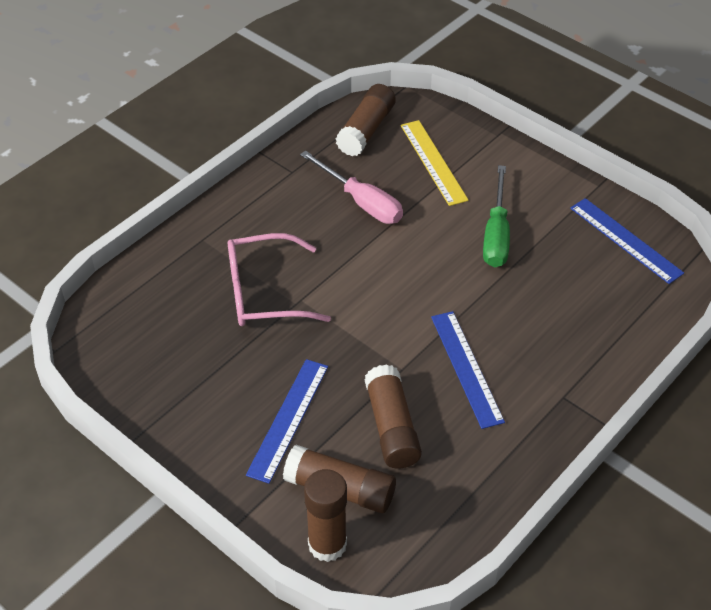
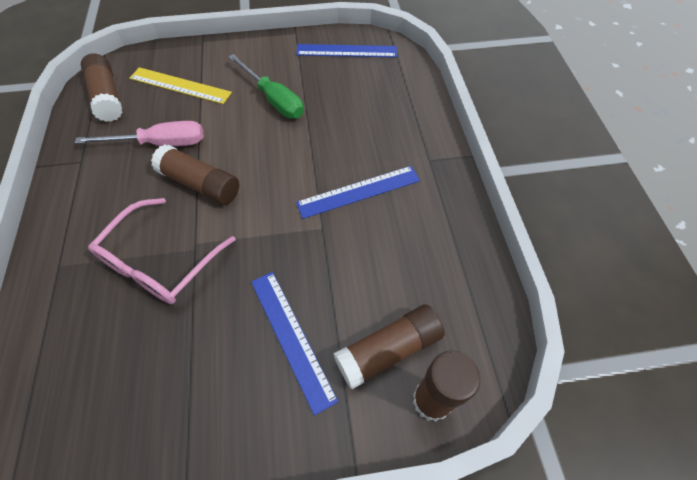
camera: 50 degrees left, 10 degrees up
brown glue stick [364,364,422,469] -> brown glue stick moved to [151,144,239,205]
blue ruler [431,311,505,429] -> blue ruler turned 45 degrees counterclockwise [296,166,420,219]

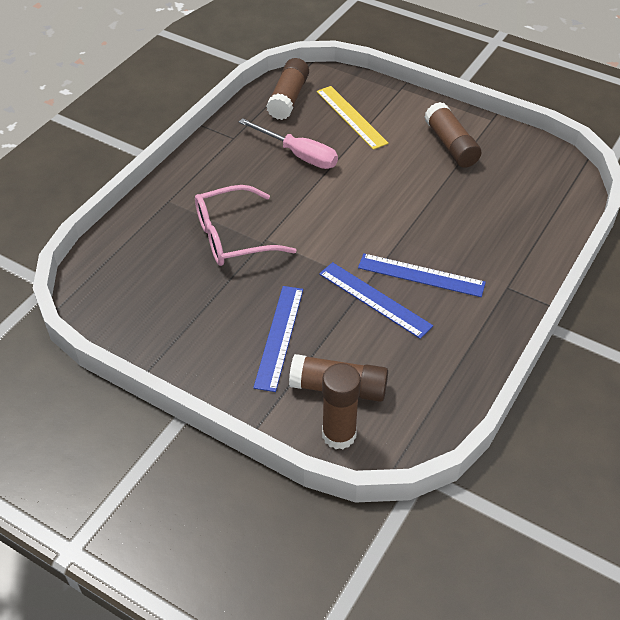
camera: 40 degrees right, 10 degrees down
brown glue stick [151,144,239,205] -> brown glue stick moved to [424,102,482,168]
green screwdriver [228,54,304,119] -> none
blue ruler [296,44,397,58] -> blue ruler moved to [319,262,433,339]

